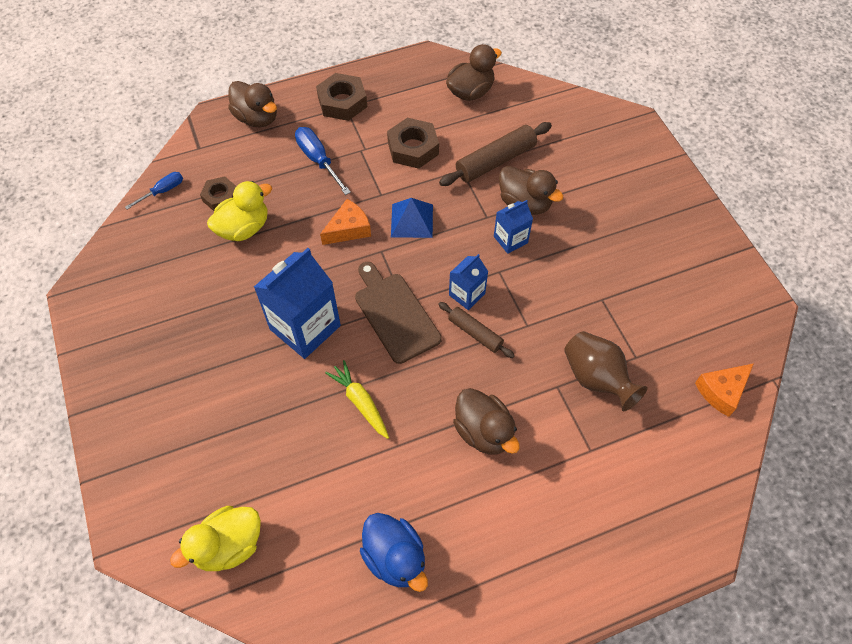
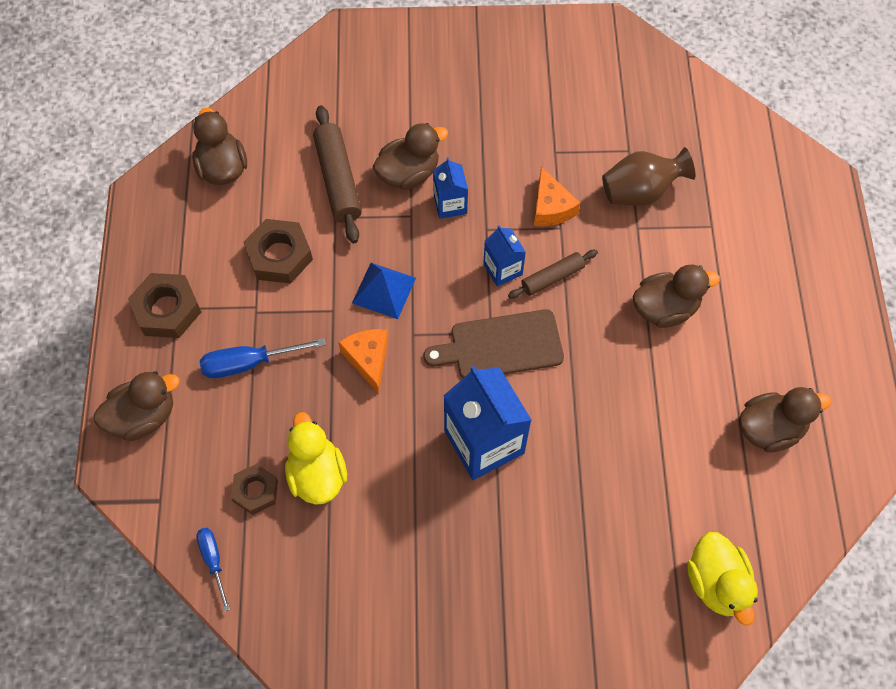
camera: 70 degrees left, 5 degrees up
yellow carrot [325,360,389,439] -> none
blue duck [360,513,428,592] -> brown duck [739,387,831,452]
orange cheese [695,363,754,417] -> orange cheese moved to [534,166,580,226]

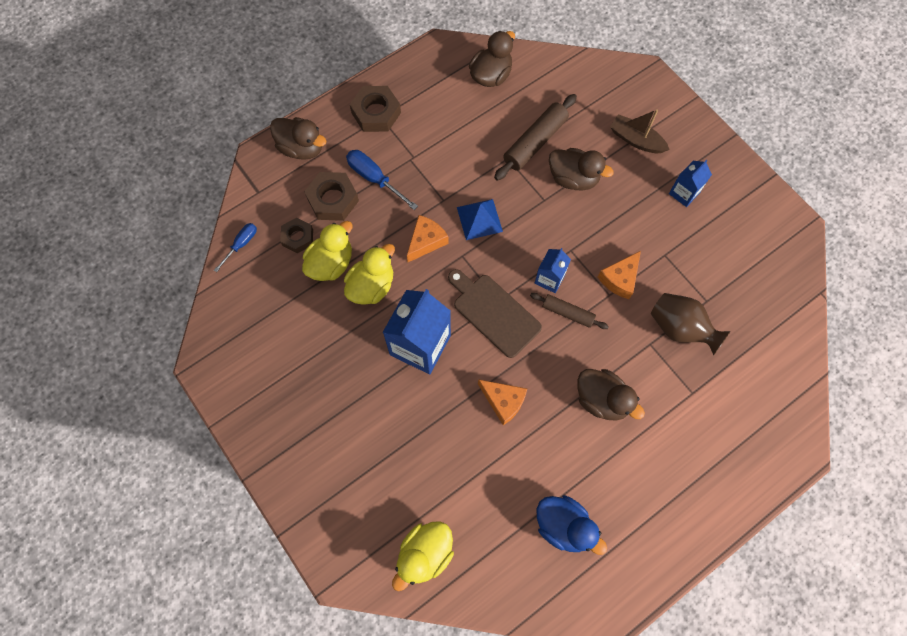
camera: 55 degrees right, 5 degrees up
brown nut [243,219,313,284] -> brown nut moved to [304,172,359,221]
blue carton [433,157,468,219] -> blue carton moved to [669,160,712,207]
brown duck [739,387,831,452] -> blue duck [537,495,607,555]
none -> yellow duck [344,244,395,305]
none -> orange cheese [478,379,527,425]
none -> brown boat [610,109,670,153]

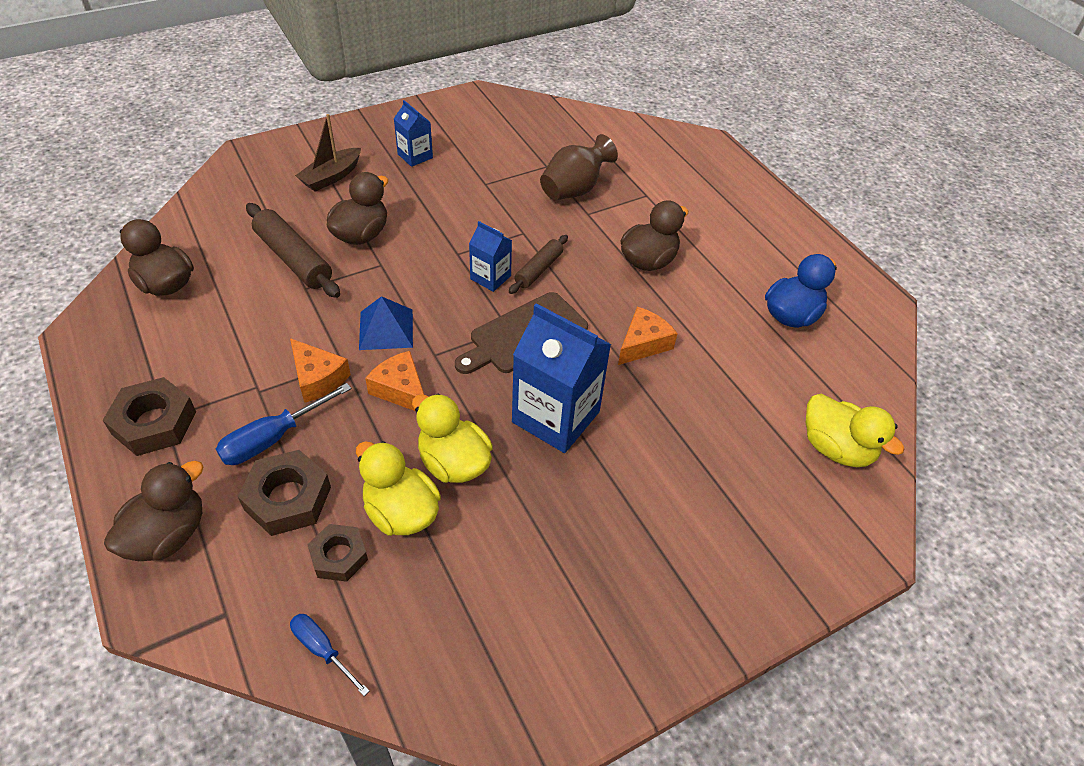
camera: 85 degrees left, 20 degrees down
orange cheese [598,251,641,299] -> orange cheese moved to [290,338,351,403]

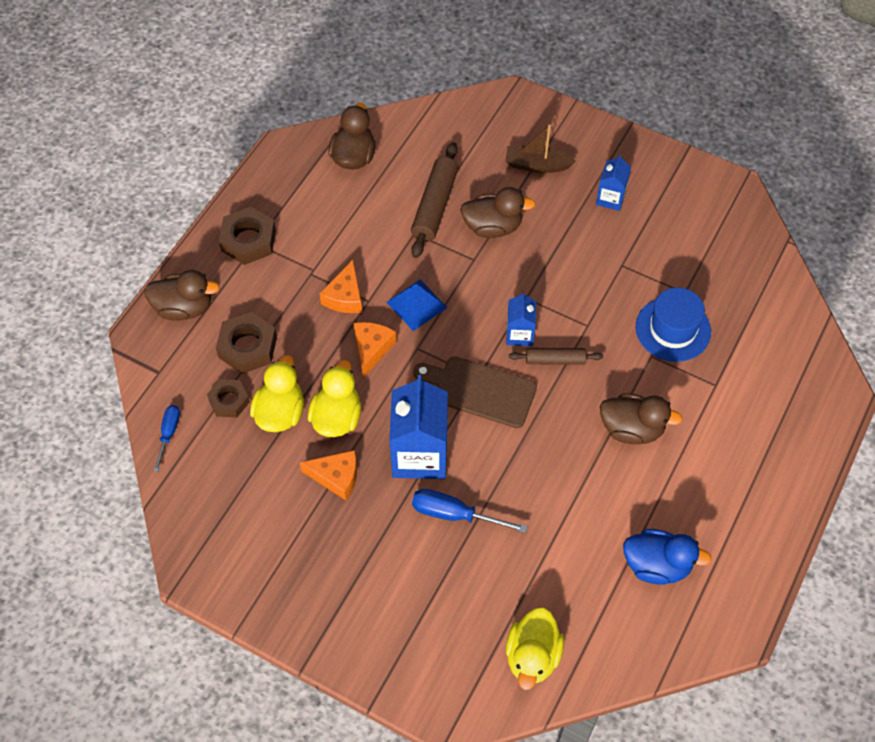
camera: 60 degrees right, 10 degrees up
blue screwdriver [216,383,351,465] -> blue screwdriver moved to [412,489,528,533]
brown vase [540,134,618,200] -> blue hat [636,287,711,362]
orange cheese [618,307,678,365] -> orange cheese moved to [300,450,357,500]

